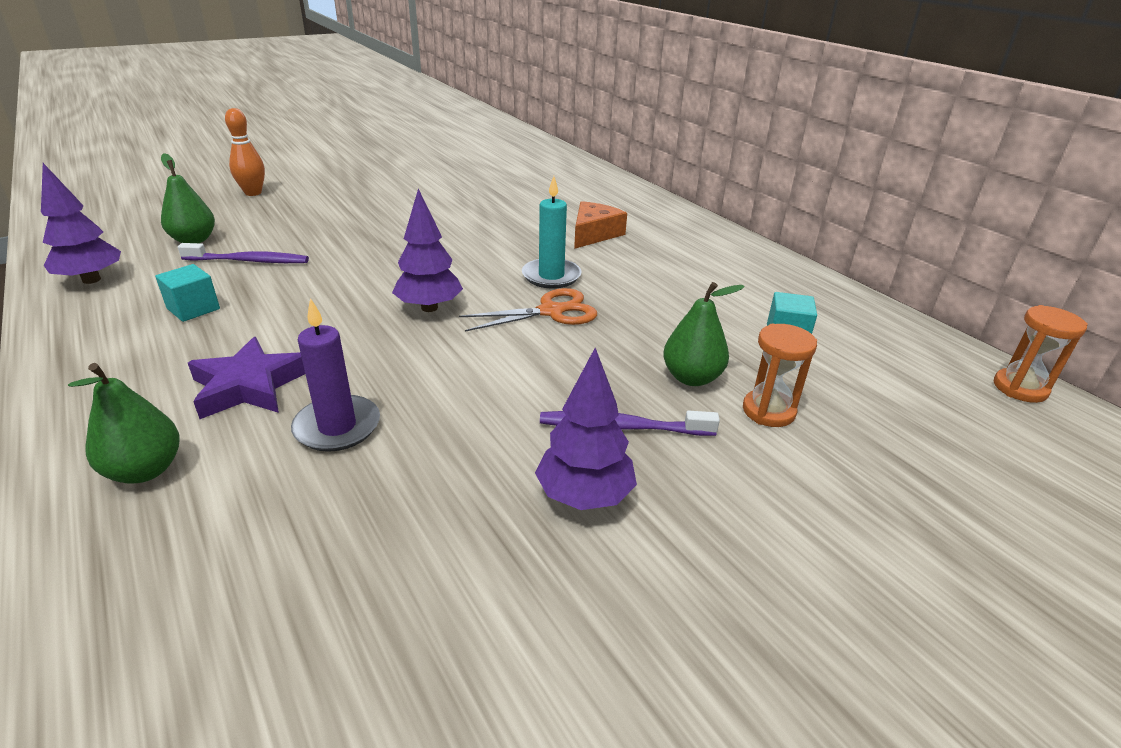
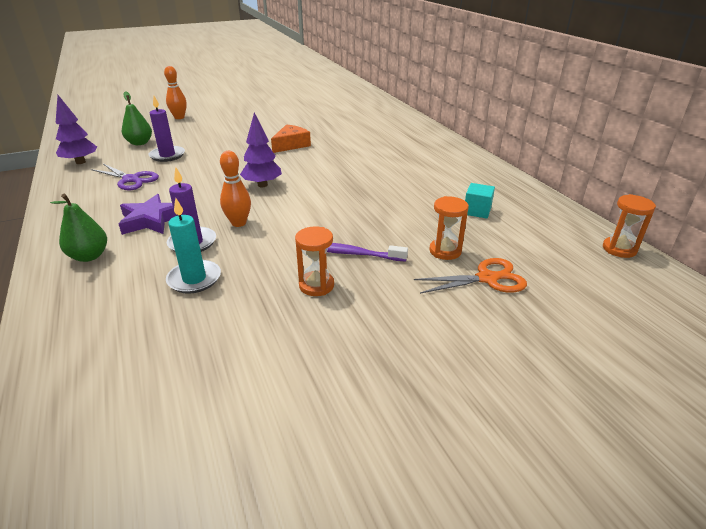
camera: 10 degrees right, 0 degrees up
turquoise cube [155,264,220,322] -> purple scissors [91,164,159,190]
purple toothbrush [178,243,309,263] -> purple candle [149,96,185,162]
orange scissors [459,288,597,332] -> orange scissors moved to [414,258,527,294]
turquoise candle [522,176,581,289] -> turquoise candle moved to [166,198,221,294]
purple tree [535,348,637,510] -> orange hourglass [295,226,334,296]
orange cheese [574,201,627,249] -> orange cheese moved to [271,124,311,153]
green pear [663,282,745,386] -> none
none -> orange bowling pin [220,151,251,227]

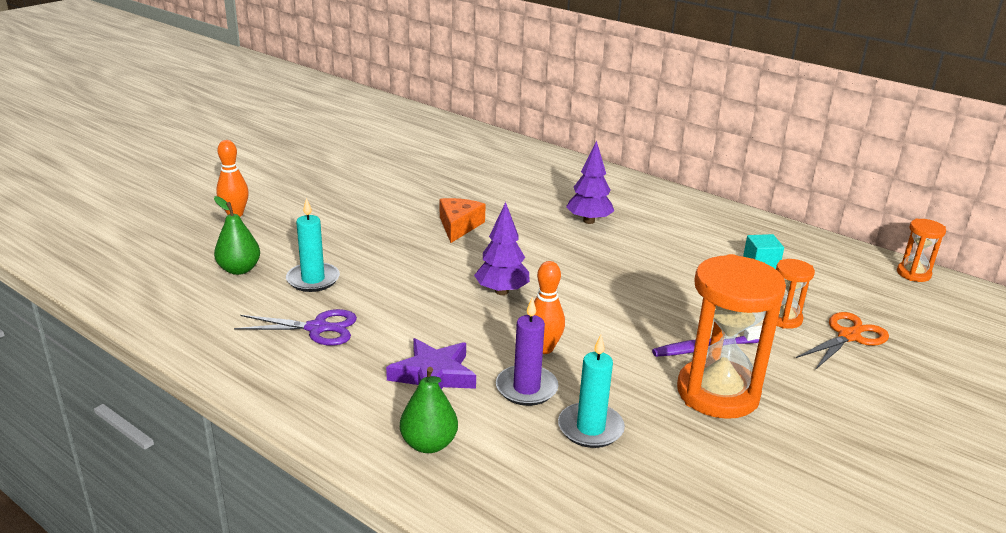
camera: 30 degrees left, 5 degrees down
purple tree [56,95,97,164] -> purple tree moved to [566,141,614,224]
purple candle [149,96,185,162] -> turquoise candle [286,198,340,292]
orange hourglass [295,226,334,296] -> orange hourglass [677,254,786,419], size x2.01

